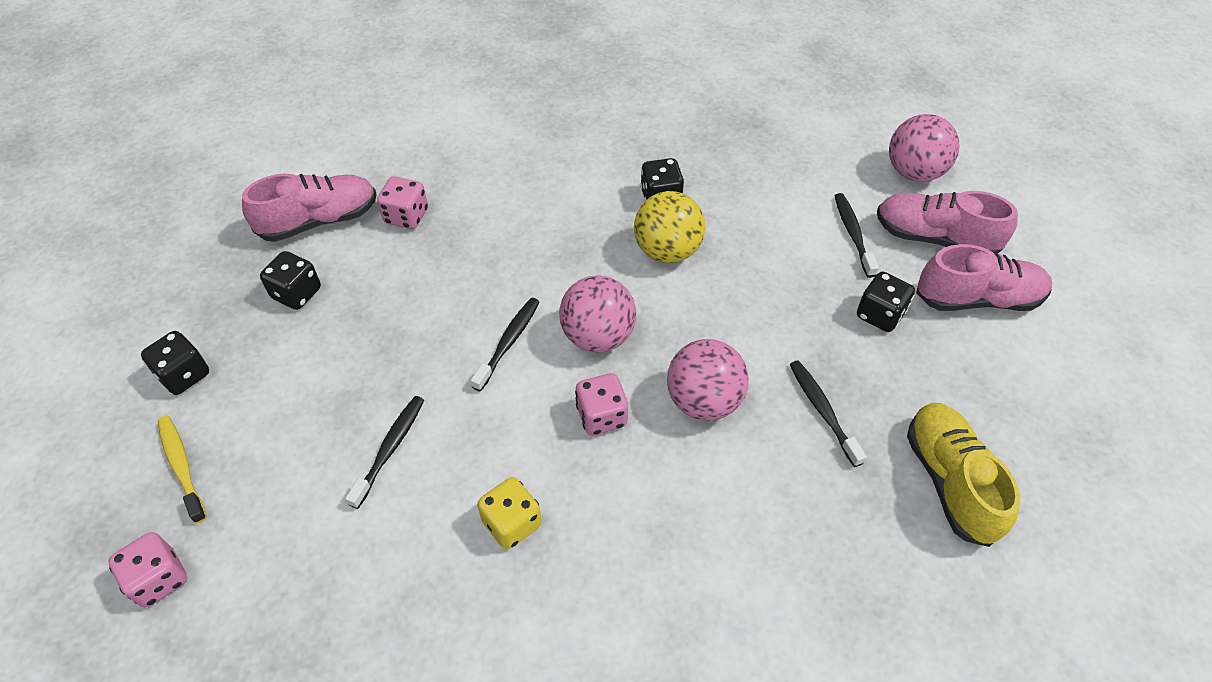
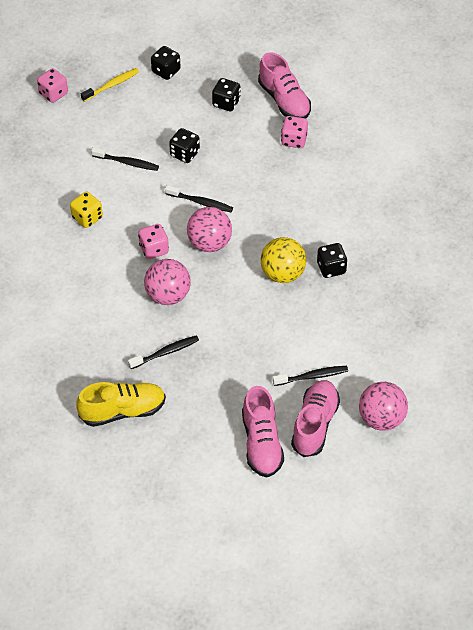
camera: 85 degrees right, 0 degrees up
black dice [857,272,915,332] -> black dice moved to [169,128,200,163]

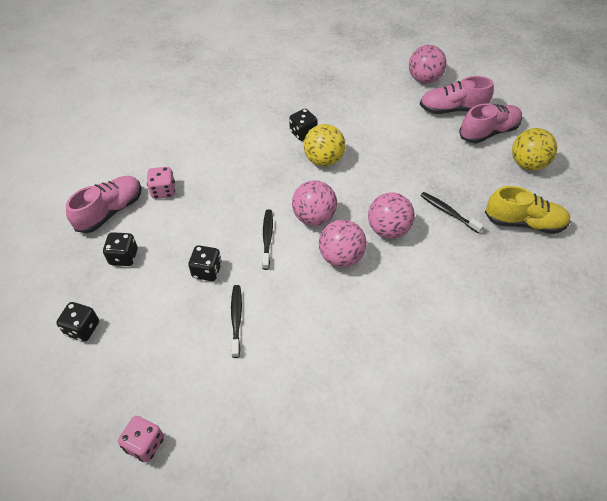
camera: 110 degrees left, 0 degrees up
yellow dice [70,192,103,228] -> none
yellow shoe [76,382,166,427] -> yellow shoe turned 135 degrees clockwise [485,186,570,234]
yellow toothbrush [81,68,139,102] -> none
pink dice [138,224,169,259] -> pink ball [319,220,367,267]
black toothbrush [273,366,348,386] -> none
none -> yellow ball [512,128,557,171]

